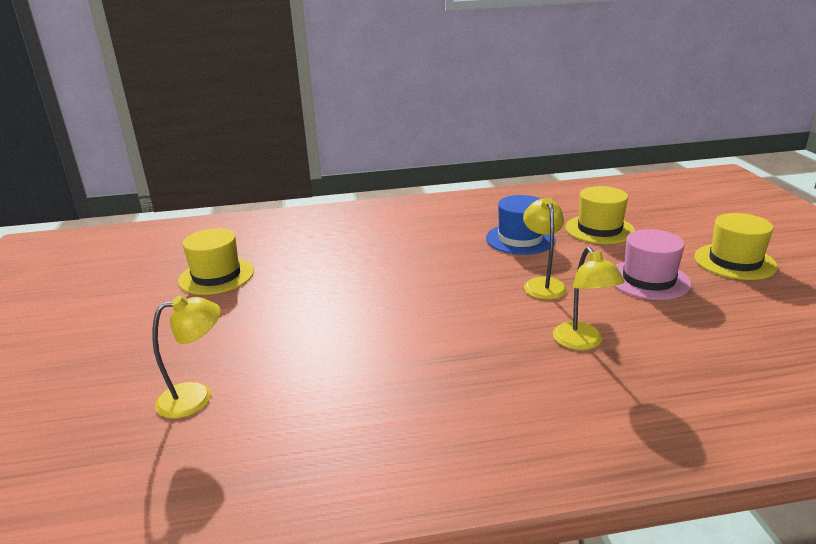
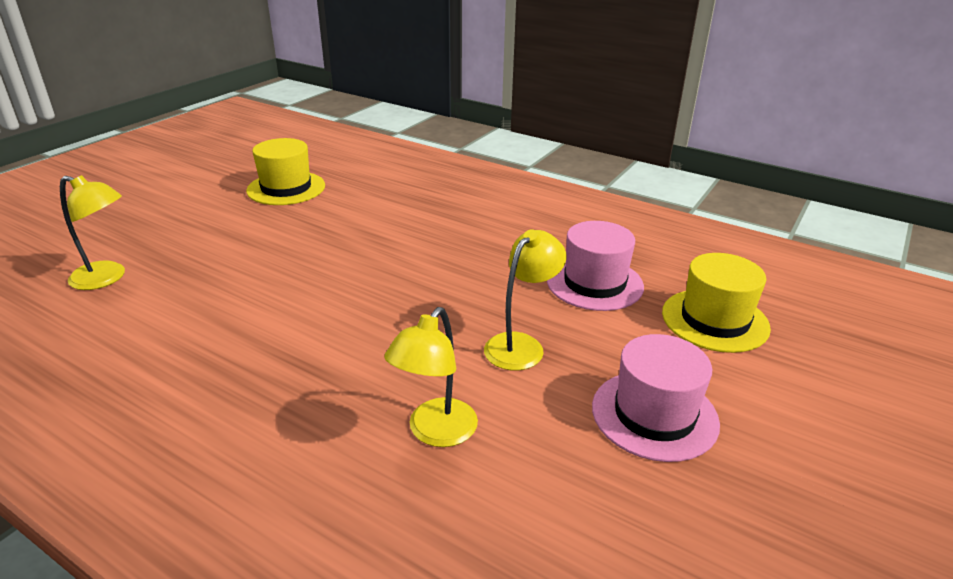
camera: 40 degrees right, 5 degrees up
blue hat [486,195,556,255] -> pink hat [547,221,644,311]
yellow hat [694,213,778,280] -> none

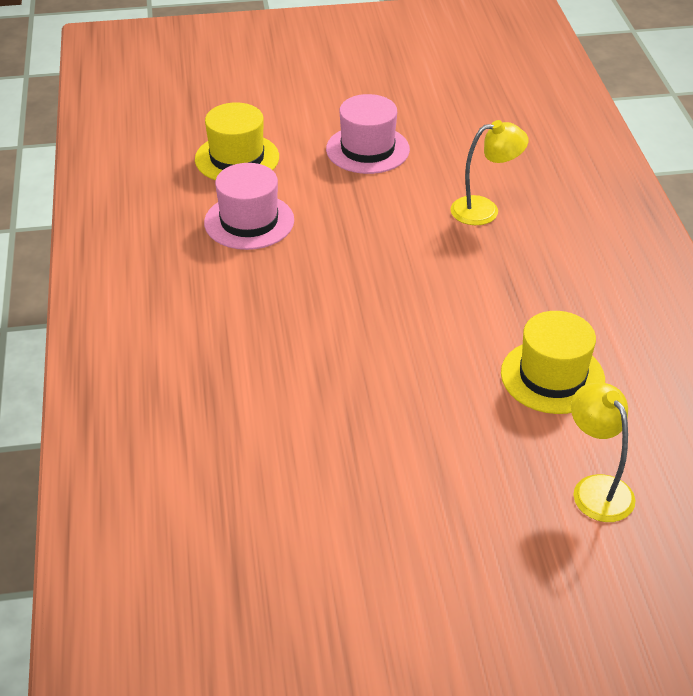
camera: 130 degrees left, 10 degrees up
yellow hat [246,138,325,205] -> yellow hat moved to [501,311,605,414]
yellow lamp [484,229,567,371] -> none

